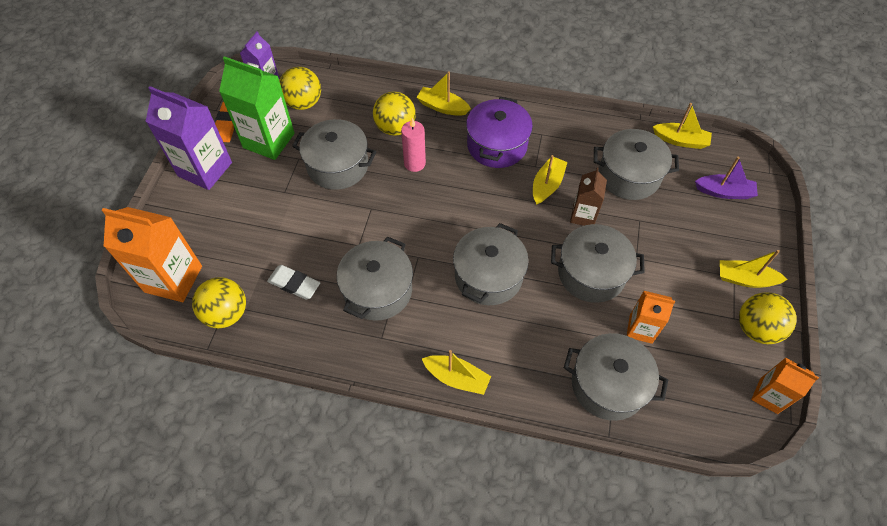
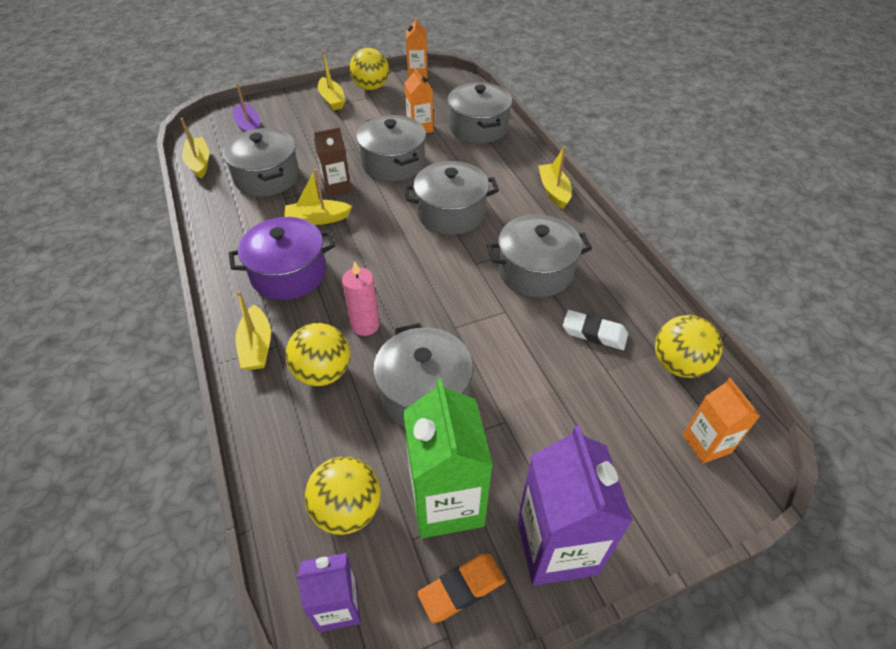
camera: 125 degrees left, 10 degrees down
orange carton [102,207,202,302] -> orange carton [683,378,760,464], size x0.58
white eraser [267,265,320,300] -> white eraser turned 60 degrees counterclockwise [563,310,628,350]

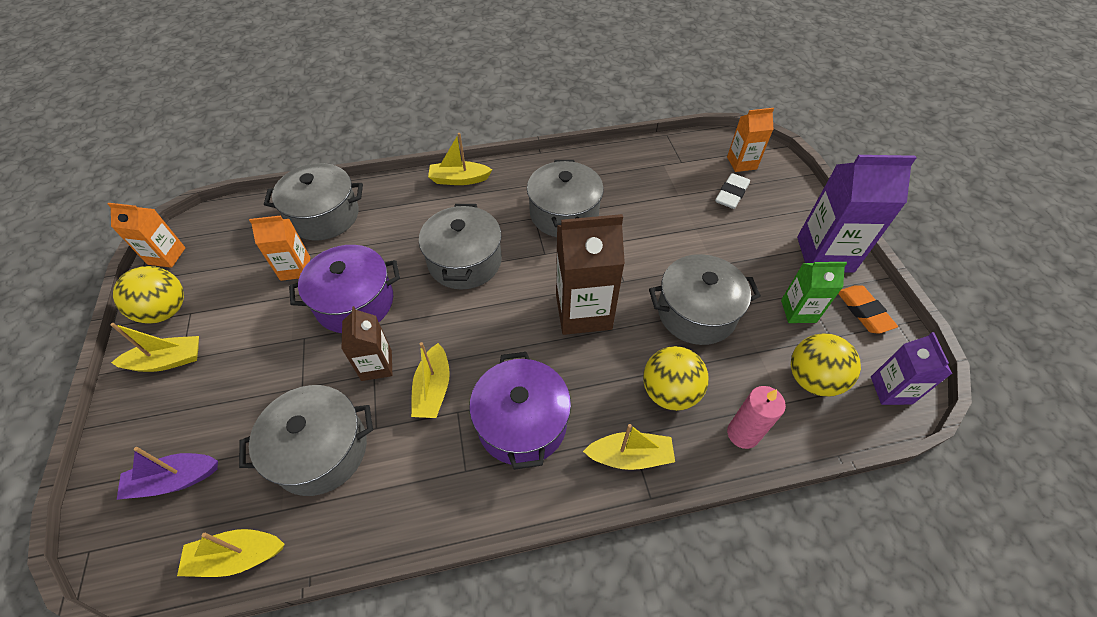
camera: 80 degrees left, 5 degrees up
pink candle [342,261,380,336] -> pink candle moved to [727,386,786,449]
grey pot [356,115,426,181] -> purple pot [289,245,400,333]
green carton [403,378,493,538] -> green carton [781,262,847,323], size x0.58
white eraser [563,310,628,350] -> white eraser moved to [715,173,750,209]
yellow ball [655,315,723,378] -> none
none -> brown carton [556,214,625,335]

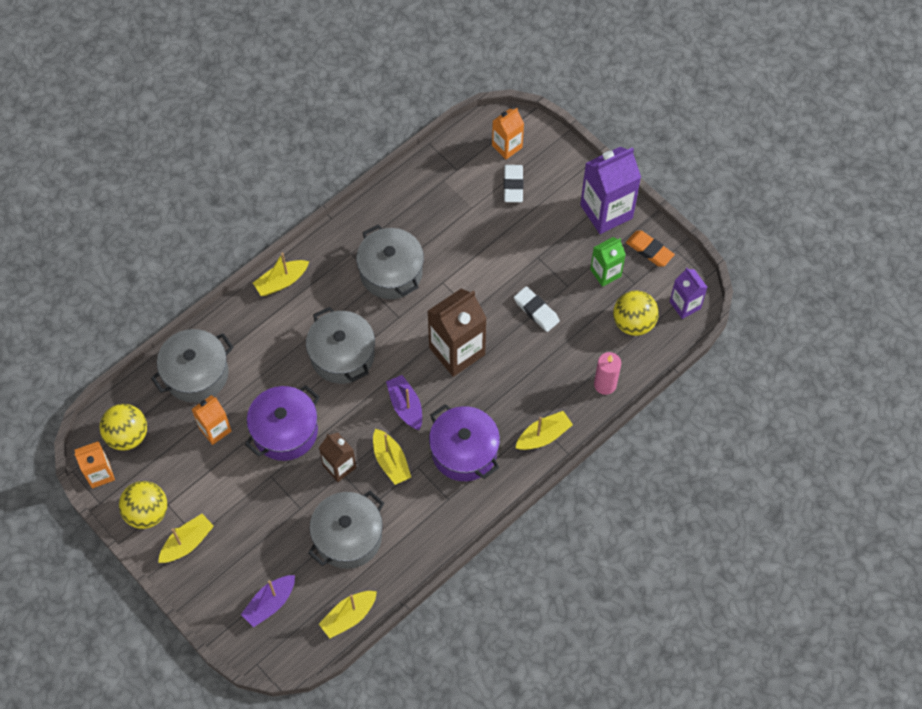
camera: 30 degrees left, 10 degrees up
yellow ball [643,346,709,411] -> yellow ball moved to [100,404,147,450]
grey pot [649,254,761,345] -> white eraser [514,286,560,332]
none -> purple boat [386,375,422,430]

